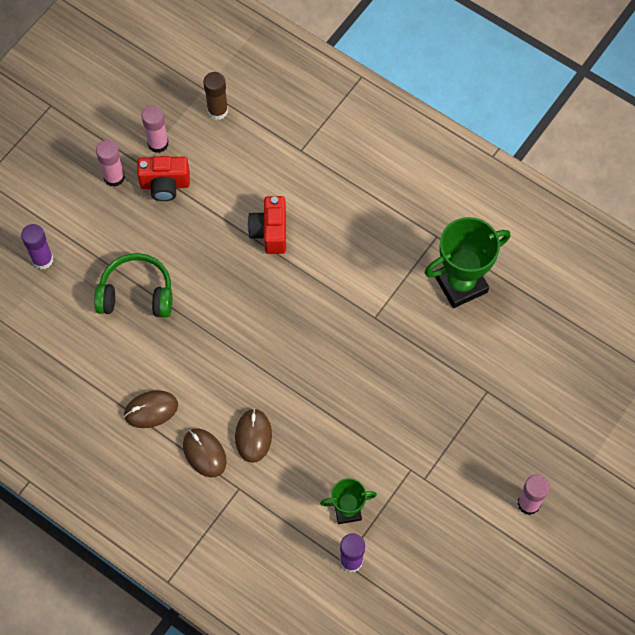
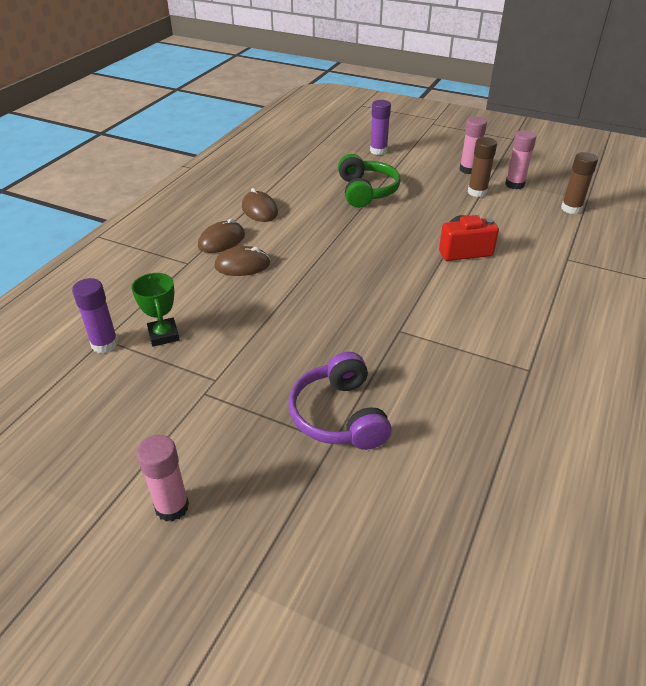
camera: 80 degrees right, 25 degrees down
red camera [137,156,190,201] -> brown glue stick [468,137,497,197]
green trophy [425,217,510,308] -> none
none -> purple headphones [288,352,392,450]

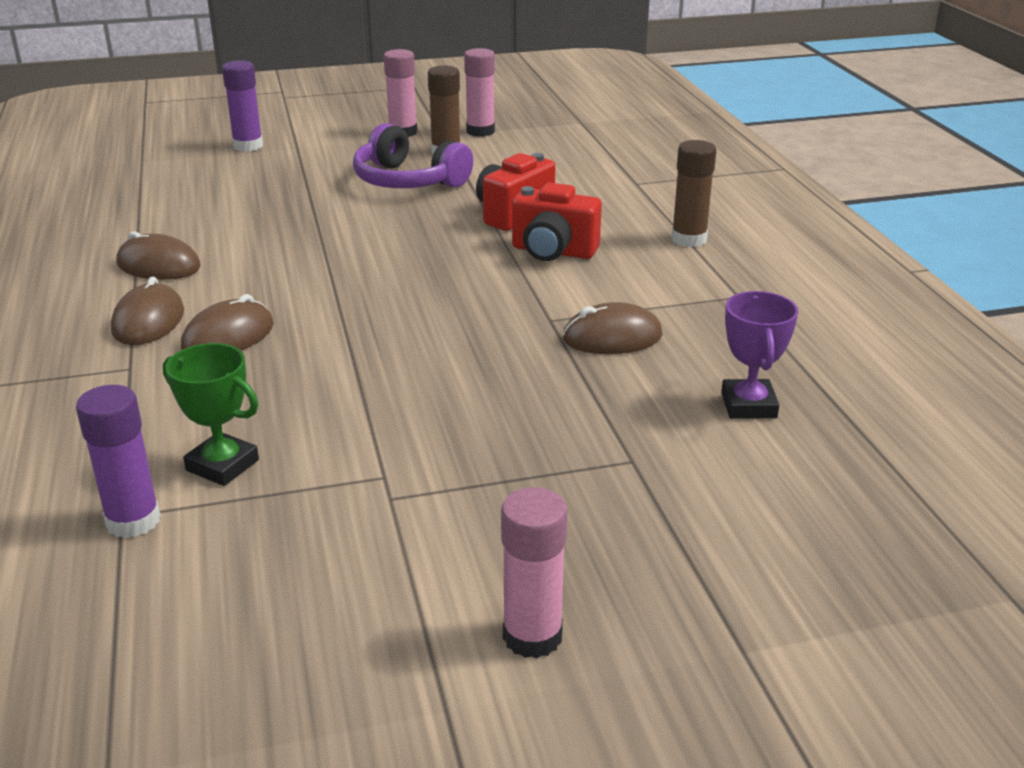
camera: 40 degrees left, 10 degrees down
purple headphones [288,352,392,450] -> purple headphones moved to [353,123,473,188]
green headphones [338,154,401,208] -> none
brown glue stick [561,152,598,214] -> brown glue stick moved to [671,140,717,247]
none -> red camera [512,183,602,261]
none -> brown mouse [562,302,663,354]
none -> purple trophy [721,291,798,419]

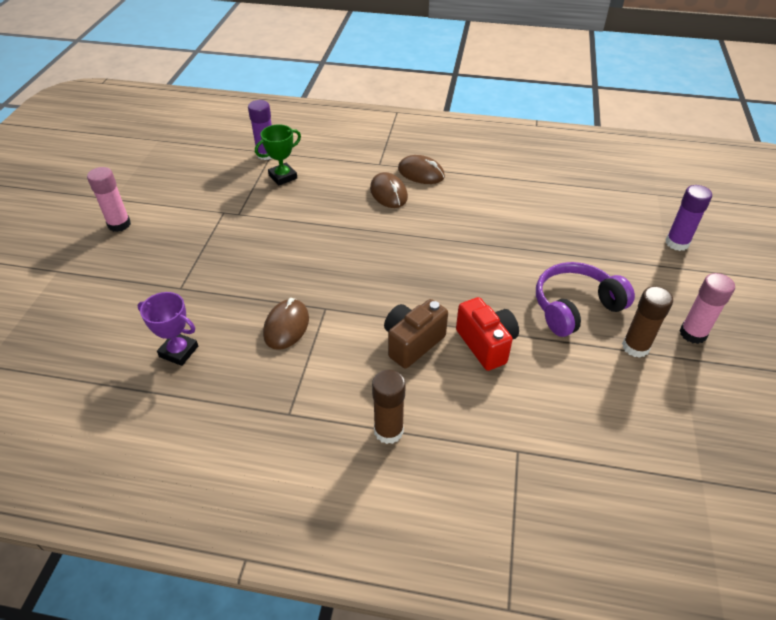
camera: 115 degrees right, 15 degrees up
brown mouse [116,231,201,280] -> none
pink glue stick [464,48,495,137] -> none
red camera [512,183,602,261] -> brown camera [384,299,448,368]

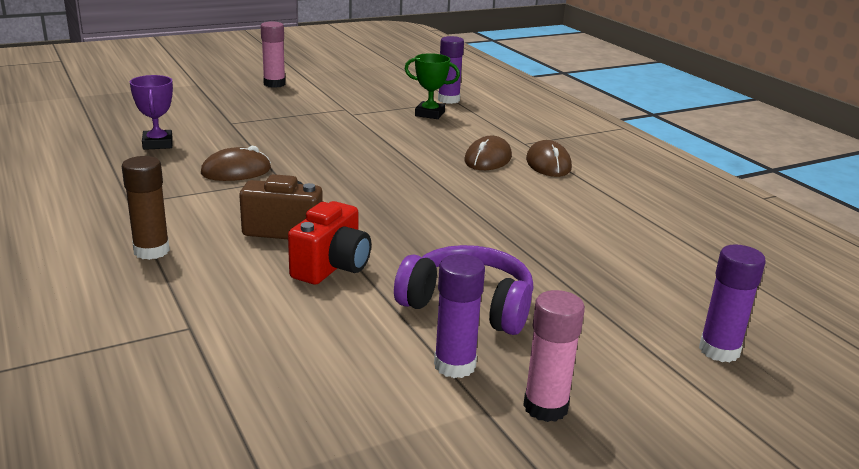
camera: 50 degrees right, 20 degrees down
brown glue stick [622,286,673,358] -> purple glue stick [434,254,485,378]

